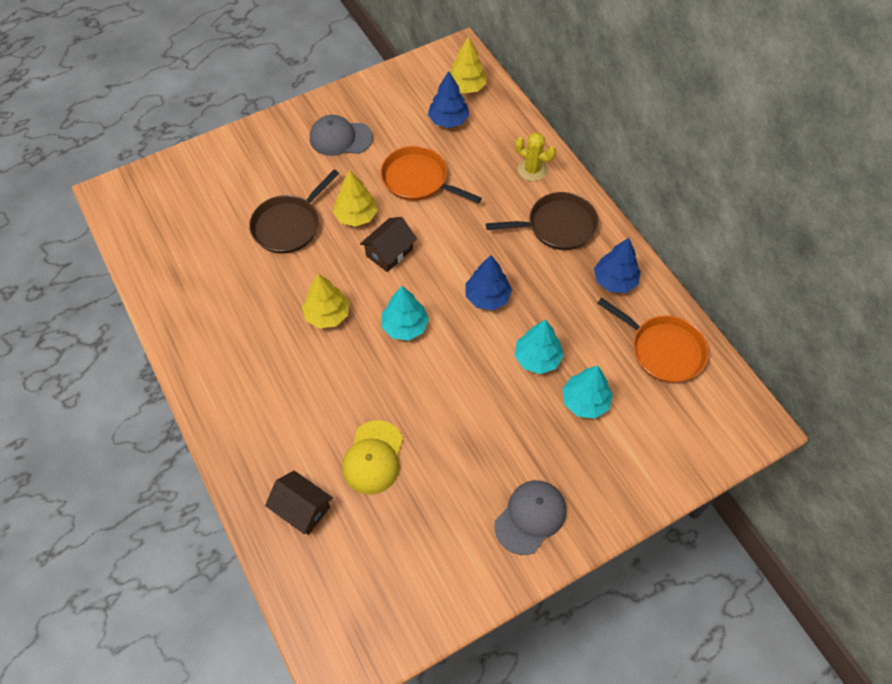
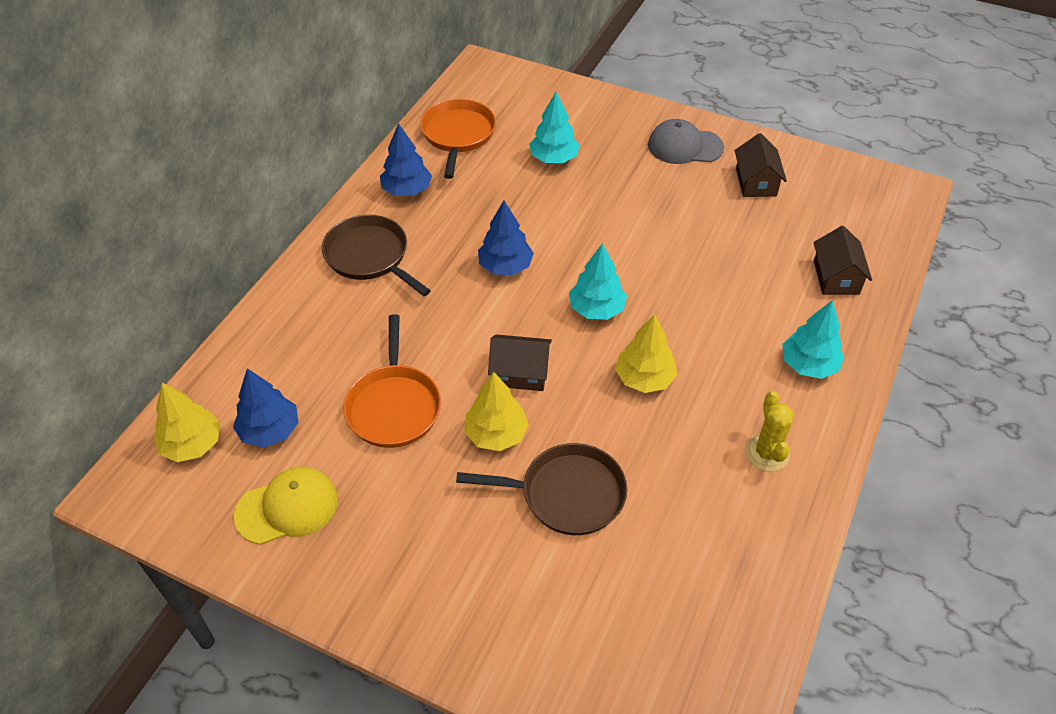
camera: 125 degrees left, 10 degrees down
grey cap [310,115,373,156] -> none
yellow cap [342,420,403,495] -> yellow cap moved to [234,467,338,545]
yellow cactus [515,132,556,181] -> yellow cactus moved to [745,391,794,472]
turquoise tree [515,319,564,374] -> turquoise tree moved to [782,300,844,379]
none -> brown house [735,133,787,197]

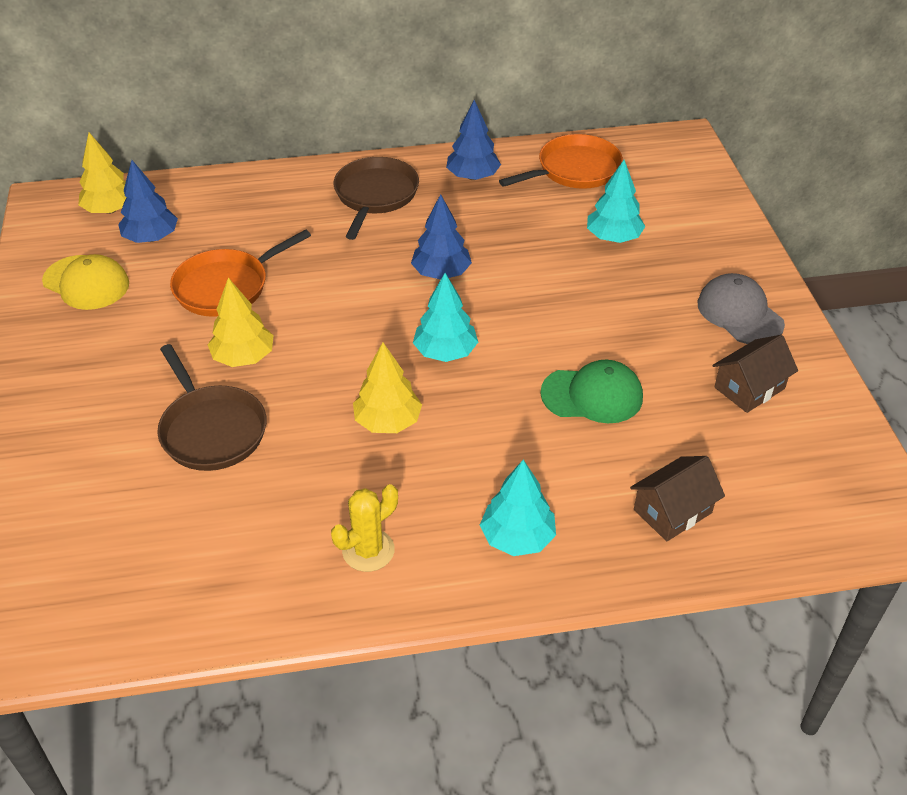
camera: 55 degrees right, 5 degrees down
brown house [488,335,552,391] -> none
none -> green cap [540,360,643,423]

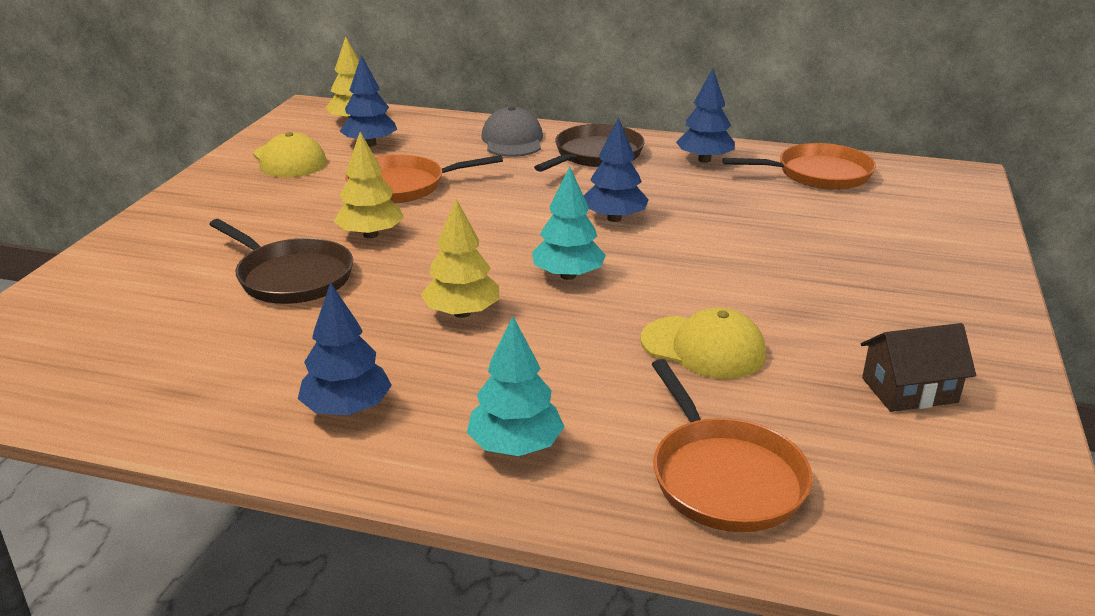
camera: 25 degrees right, 15 degrees down
brown pan [157,344,266,471] -> brown pan turned 45 degrees counterclockwise [209,219,353,304]
yellow cactus [331,484,398,572] -> blue tree [298,282,392,415]
green cap [540,360,643,423] -> yellow cap [641,307,766,379]
turquoise tree [587,160,645,243] -> none
brown house [630,456,725,541] -> orange pan [651,359,813,532]
grey cap [698,273,785,344] -> grey cap moved to [481,106,543,157]

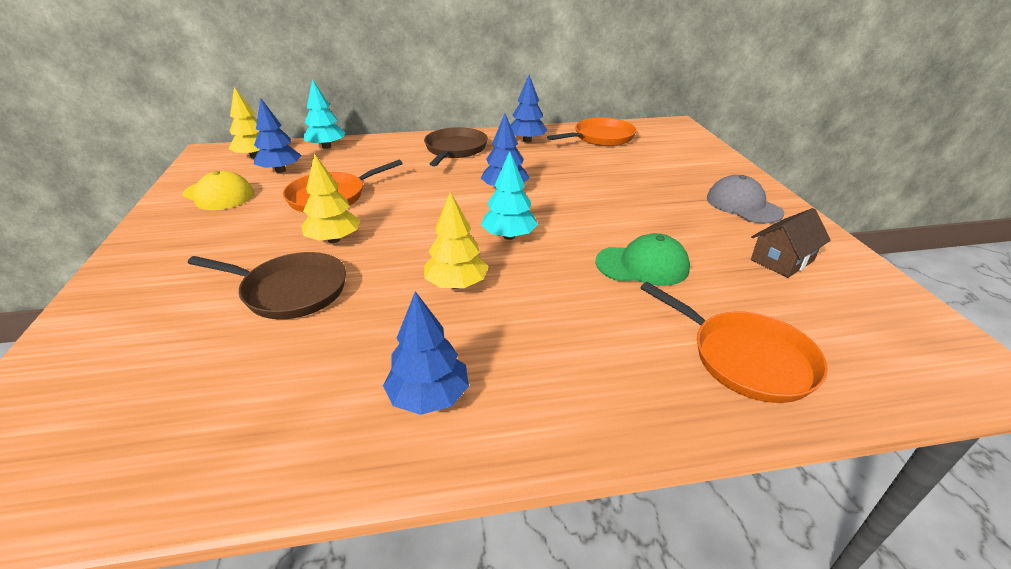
camera: 25 degrees left, 5 degrees up
turquoise tree [467,316,565,456] -> turquoise tree moved to [303,79,346,149]
grey cap [481,106,543,157] -> grey cap moved to [707,175,784,224]
yellow cap [641,307,766,379] -> green cap [596,233,690,286]

